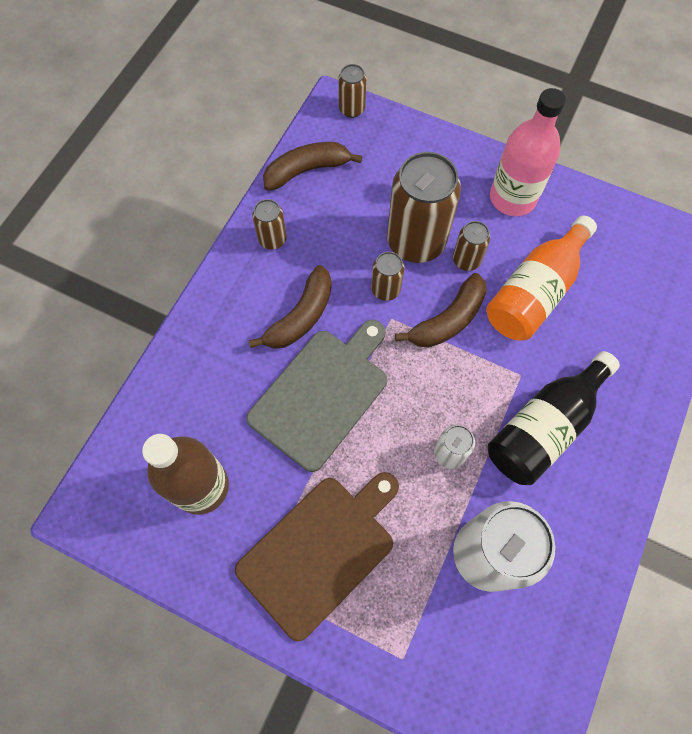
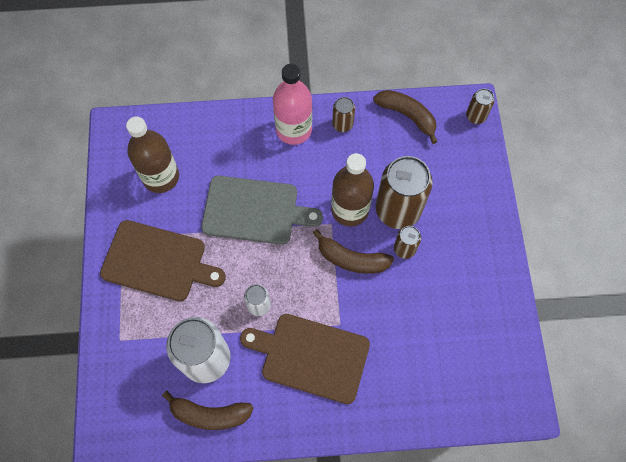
camera: 60 degrees right, 0 degrees up
brown banana [249,265,332,349] -> brown banana moved to [162,391,254,430]
brown can [371,252,404,301] -> brown bottle [331,153,374,226]
orange bottle [486,216,597,340] -> none
black bottle [488,351,620,485] -> brown cutting board [240,314,370,404]
pink bottle [490,88,566,216] -> pink bottle moved to [273,64,312,145]

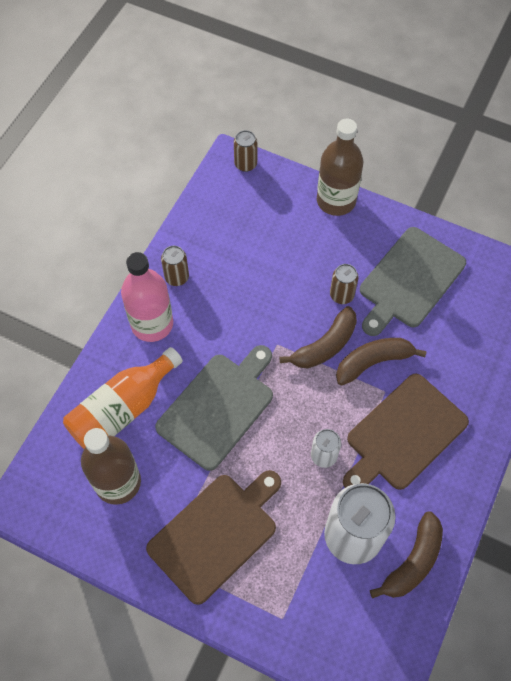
camera: 60 degrees left, 5 degrees down
brown bottle [331,153,374,226] -> brown bottle moved to [317,119,364,216]
brown banana [373,90,437,144] -> brown banana moved to [336,338,427,386]
brown can [376,156,433,229] -> none
none -> orange bottle [63,347,183,449]
none -> grey cutting board [360,227,466,336]

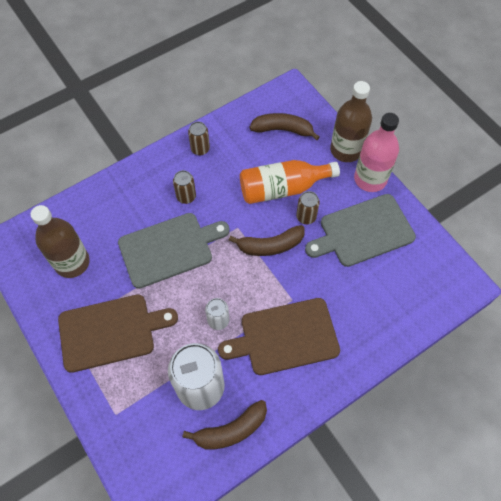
camera: 30 degrees right, 0 degrees up
orange bottle [63,347,183,449] -> orange bottle moved to [240,160,340,204]
pink bottle [121,252,173,342] -> pink bottle moved to [354,113,399,192]
brown can [234,130,257,172] -> brown can moved to [173,170,196,204]
brown banana [336,338,427,386] -> brown banana moved to [250,113,320,140]

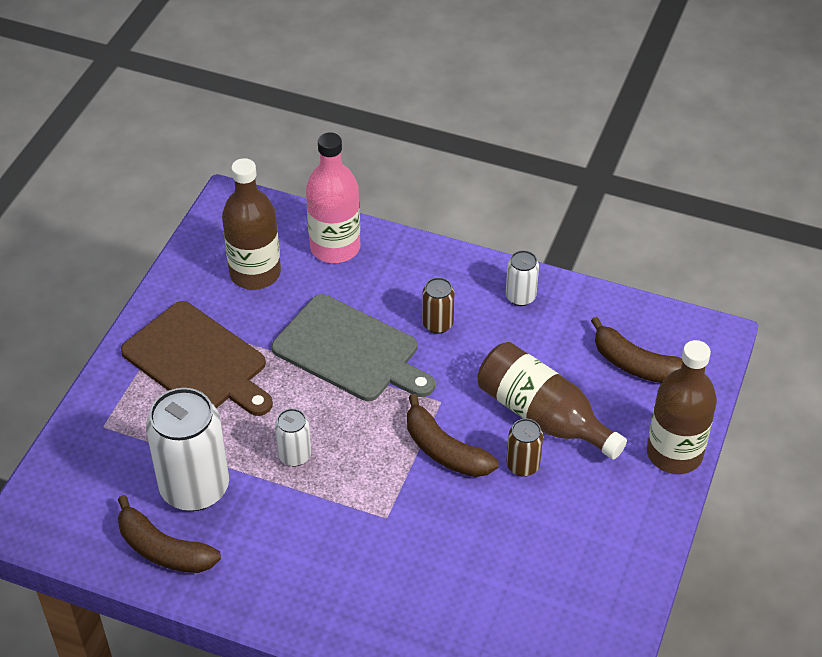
camera: 55 degrees right, 15 degrees down
brown can [188,122,210,155] -> white can [506,250,539,306]
brown cutting board [218,298,340,375] -> none
orange bottle [240,160,340,204] -> brown bottle [478,342,627,460]
brown banana [250,113,320,140] -> brown banana turned 150 degrees clockwise [591,317,683,383]
grey cutting board [305,194,416,267] -> none
pink bottle [354,113,399,192] -> pink bottle moved to [306,132,360,263]

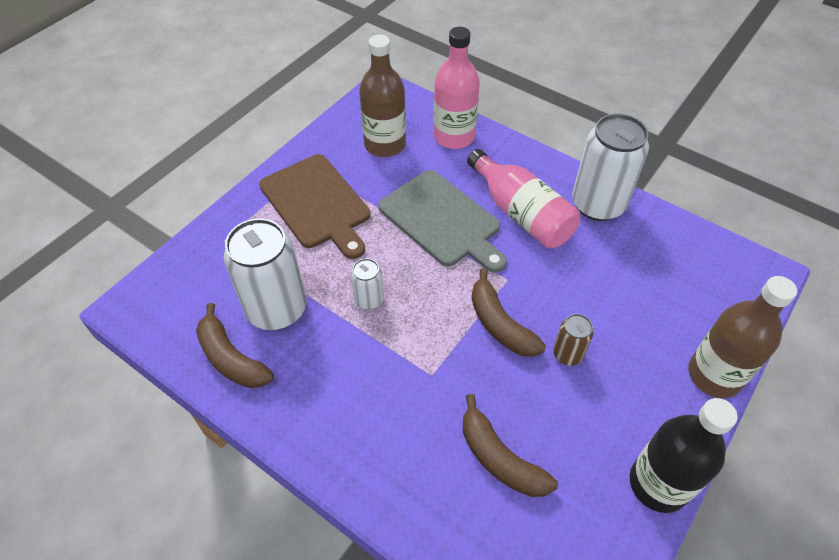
camera: 15 degrees right, 5 degrees up
brown can [422,277,454,334] -> pink bottle [467,149,580,248]
brown bottle [478,342,627,460] -> none
white can [506,250,539,306] -> white can [572,114,649,221], size x2.07
brown banana [591,317,683,383] -> brown banana moved to [463,394,558,497]
none -> black bottle [630,398,738,513]

